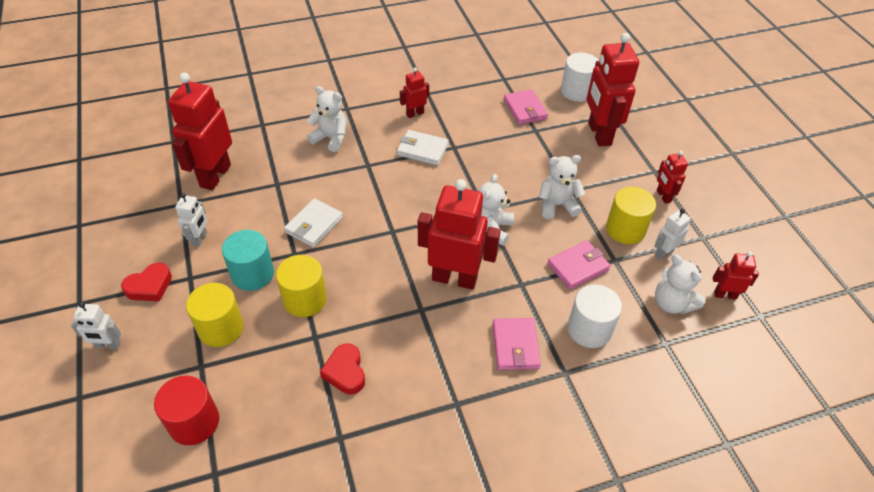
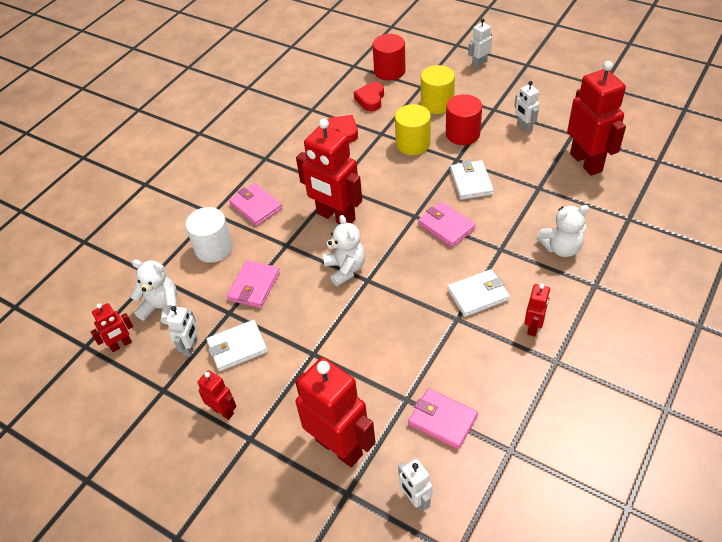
camera: 145 degrees right, 0 degrees up
red heart [121,263,172,301] -> red heart moved to [354,82,384,111]
turquoise cylinder [222,230,274,291] -> red cylinder [446,94,482,145]
red robot [418,179,501,290] -> red robot turned 60 degrees clockwise [296,118,362,224]
white teddy bear [539,155,585,219] -> none
white cylinder [561,53,599,102] -> white robot [398,459,432,512]
yellow cylinder [606,187,656,244] -> white wallet [206,320,268,371]
none -> pink wallet [418,202,476,247]

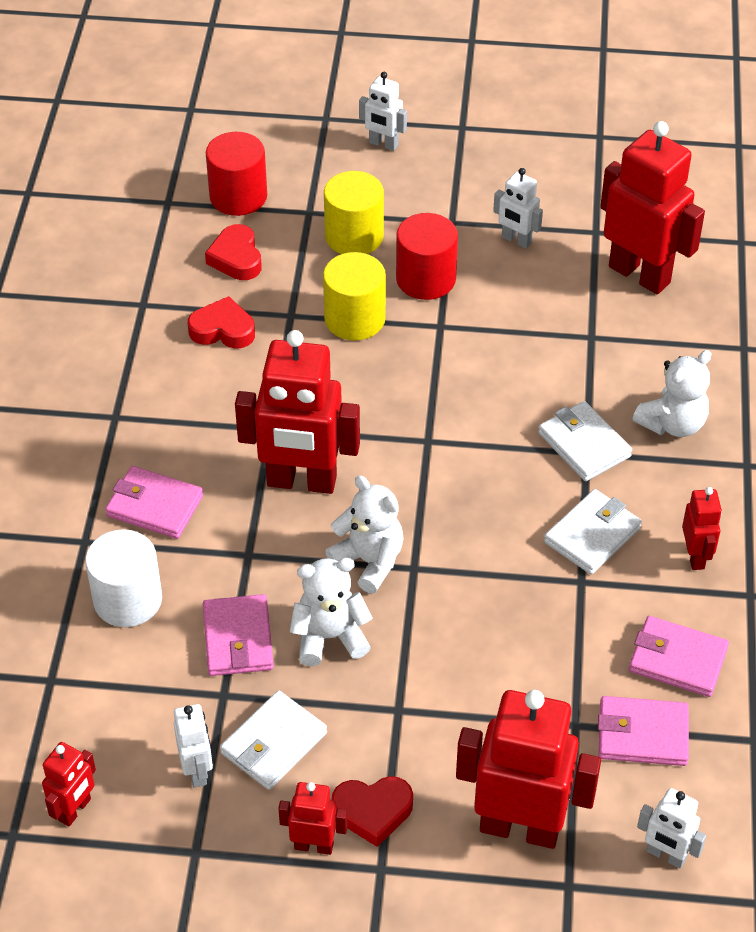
camera: 30 degrees left, 0 degrees up
white teddy bear [130,260,177,325] -> white teddy bear moved to [290,558,373,666]
pink wallet [418,202,476,247] -> pink wallet moved to [629,616,729,697]
white wallet [450,160,494,200] -> white wallet moved to [538,401,632,481]
white robot [468,18,492,68] -> white robot turned 90 degrees counterclockwise [359,72,407,151]
none -> red heart [332,776,413,847]

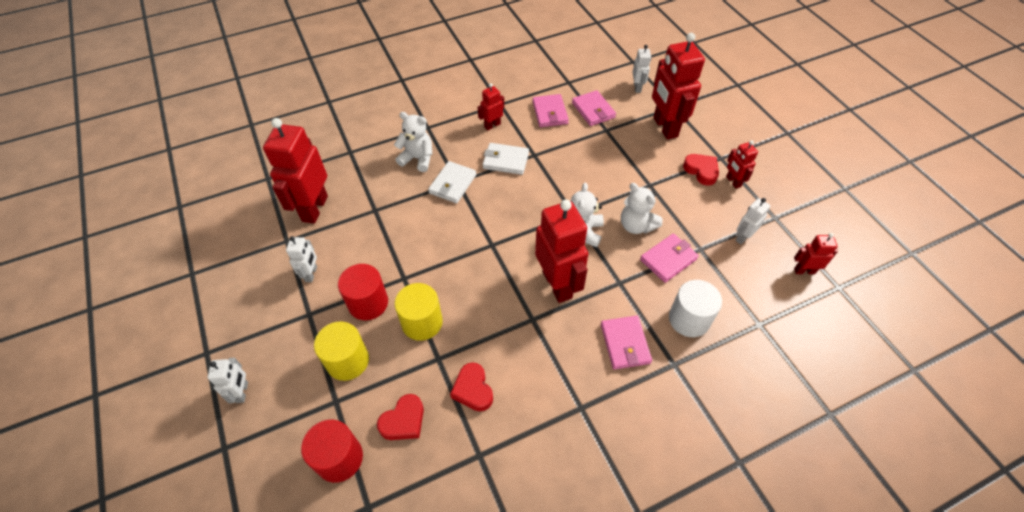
camera: 120 degrees left, 5 degrees up
white wallet [220,690,327,790] -> none

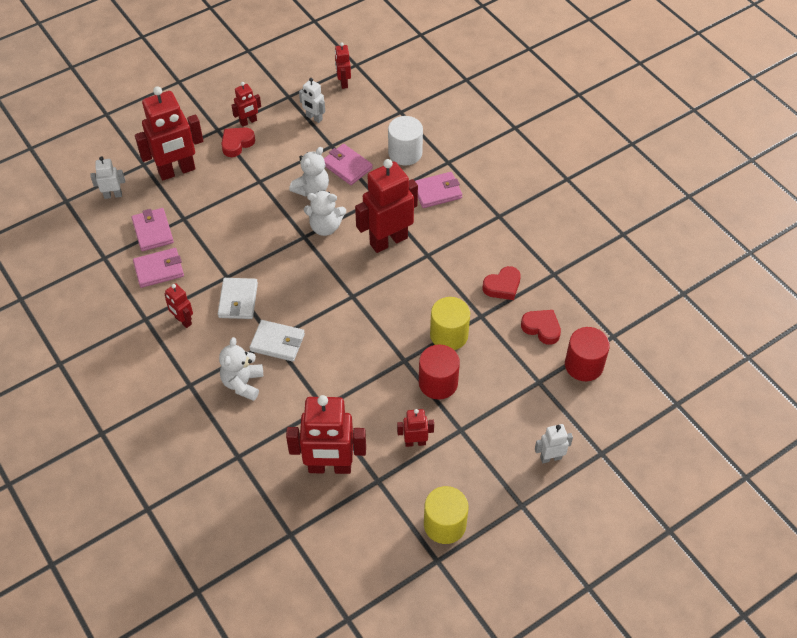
camera: 100 degrees left, 0 degrees up
white robot [286,236,317,282] -> red robot [397,409,434,447]
yellow cylinder [314,322,369,381] -> yellow cylinder moved to [424,486,469,544]
pink wallet [572,90,616,126] -> pink wallet turned 75 degrees counterclockwise [131,208,174,251]

